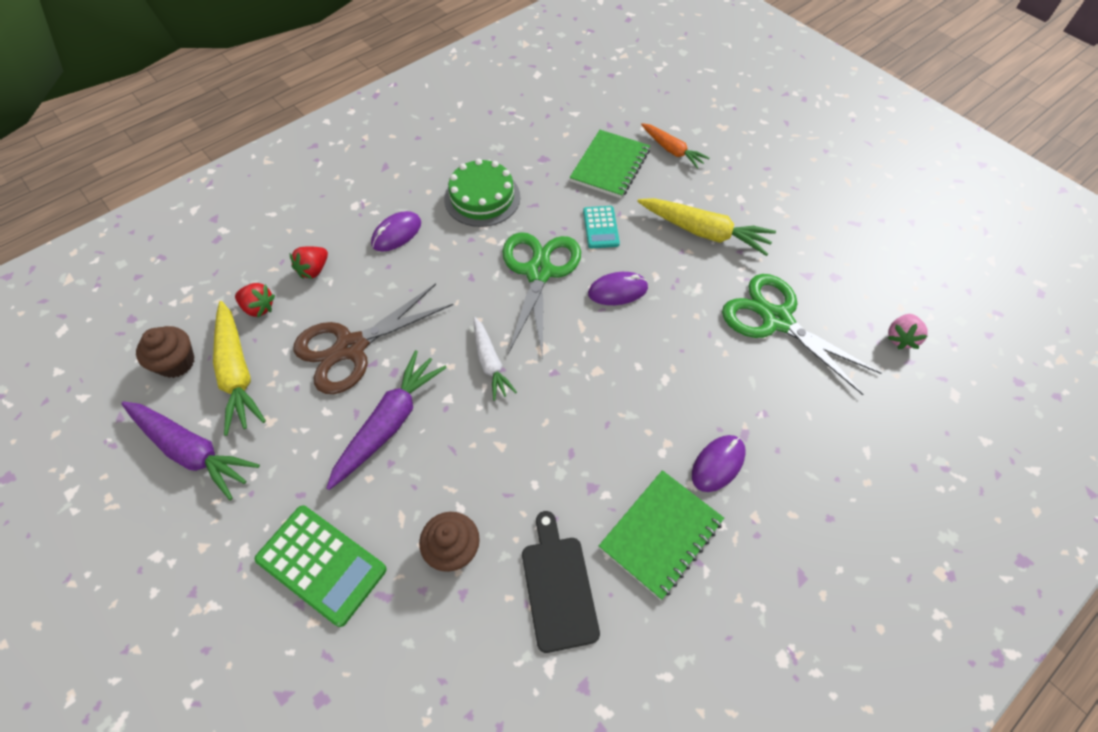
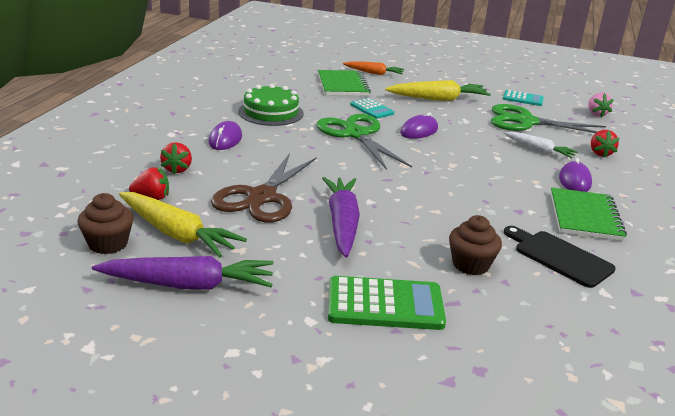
camera: 35 degrees left, 30 degrees down
white carrot [474,317,517,401] -> white carrot moved to [504,132,578,159]
none -> turquoise calculator [503,90,544,106]
none -> red strawberry [591,130,620,158]

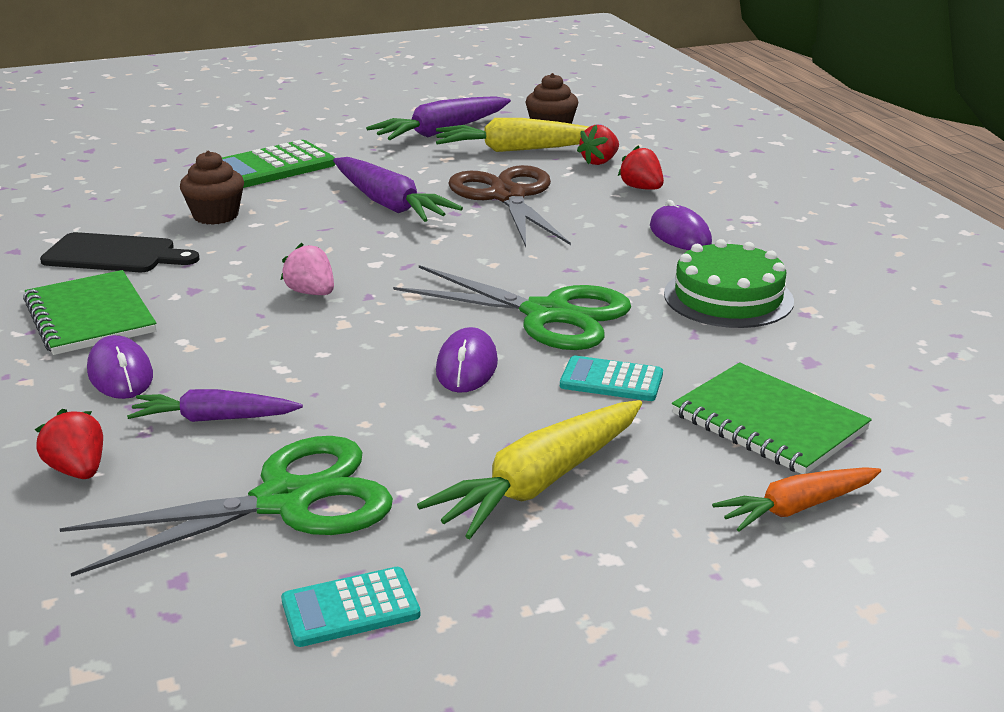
camera: 145 degrees right, 0 degrees up
white carrot [504,132,578,159] -> purple carrot [127,389,303,422]
pink strawberry [588,93,614,118] -> pink strawberry moved to [281,243,334,295]

